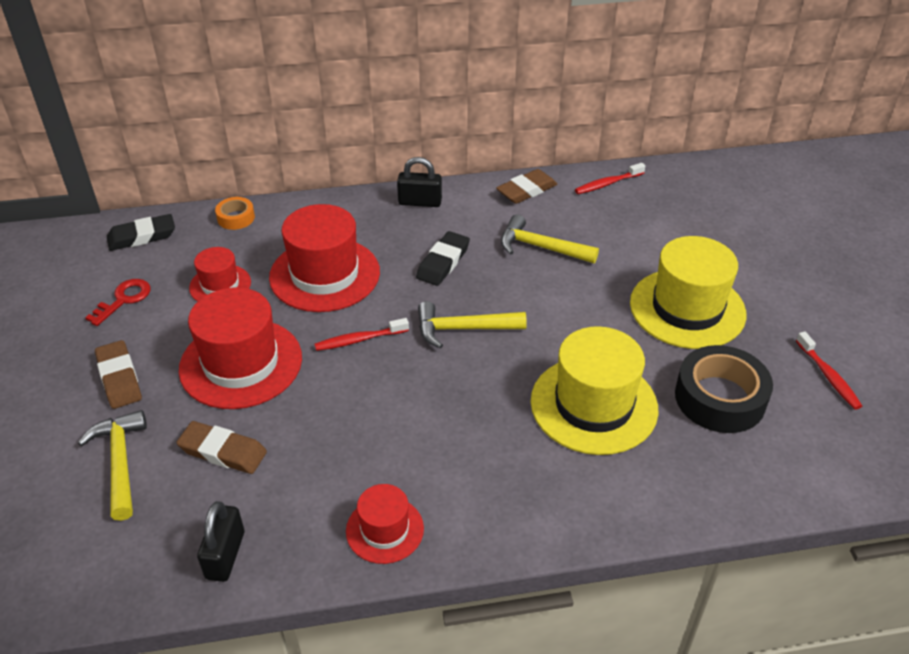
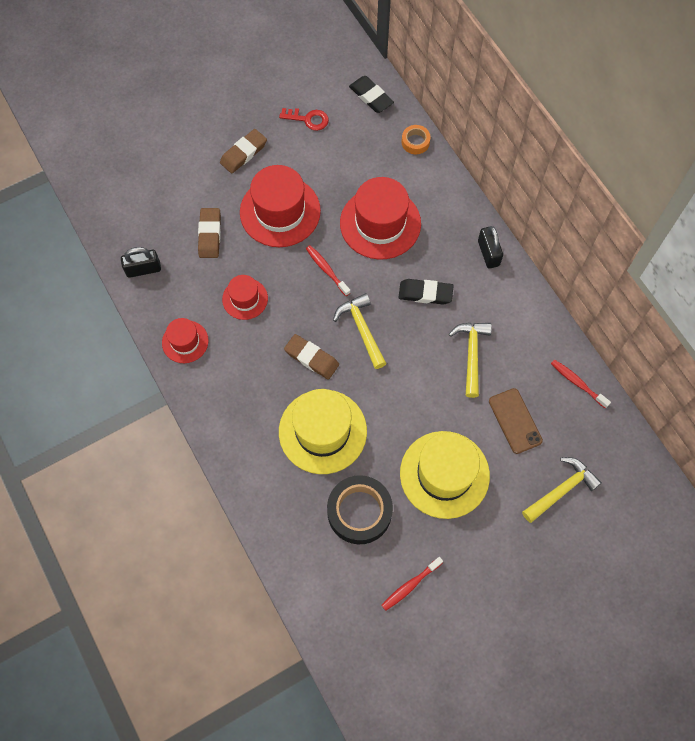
camera: 70 degrees right, 25 degrees up
yellow hammer [78,410,147,521] -> yellow hammer moved to [522,457,602,523]
red hat [189,247,251,302] -> red hat moved to [222,275,268,320]
brown eraser [496,169,558,204] -> brown eraser moved to [284,334,339,380]
none -> brown phone [489,388,543,454]

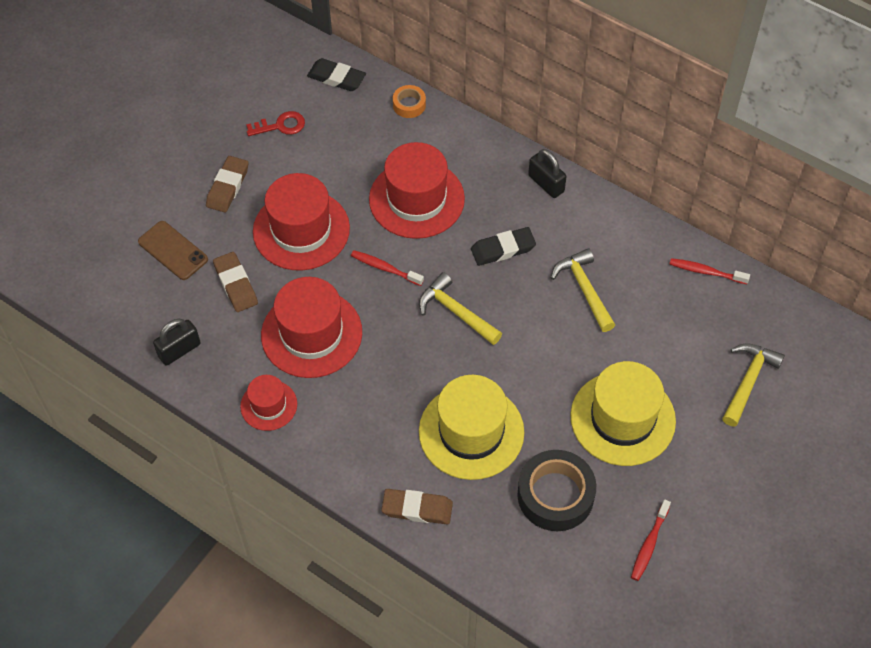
camera: 25 degrees left, 10 degrees down
red hat [222,275,268,320] -> red hat [261,277,362,378], size x1.83
brown eraser [284,334,339,380] -> brown eraser moved to [381,489,453,525]
brown phone [489,388,543,454] -> brown phone moved to [138,221,208,280]

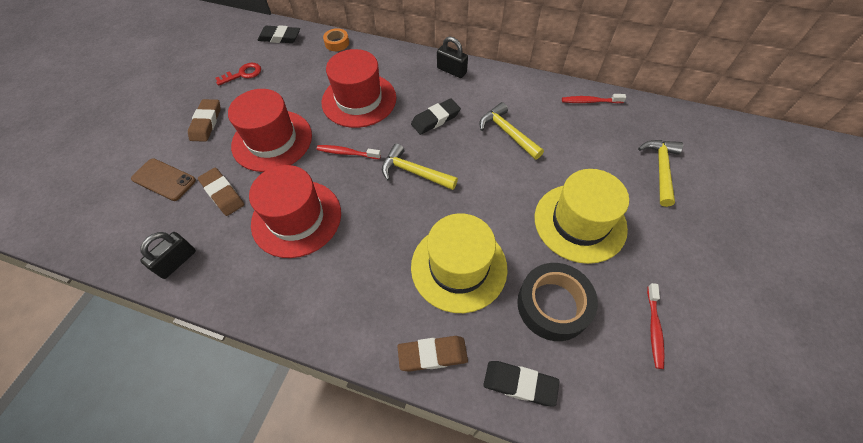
camera: 15 degrees left, 0 degrees up
red hat [240,375,297,431] -> none
none -> black eraser [483,361,559,407]

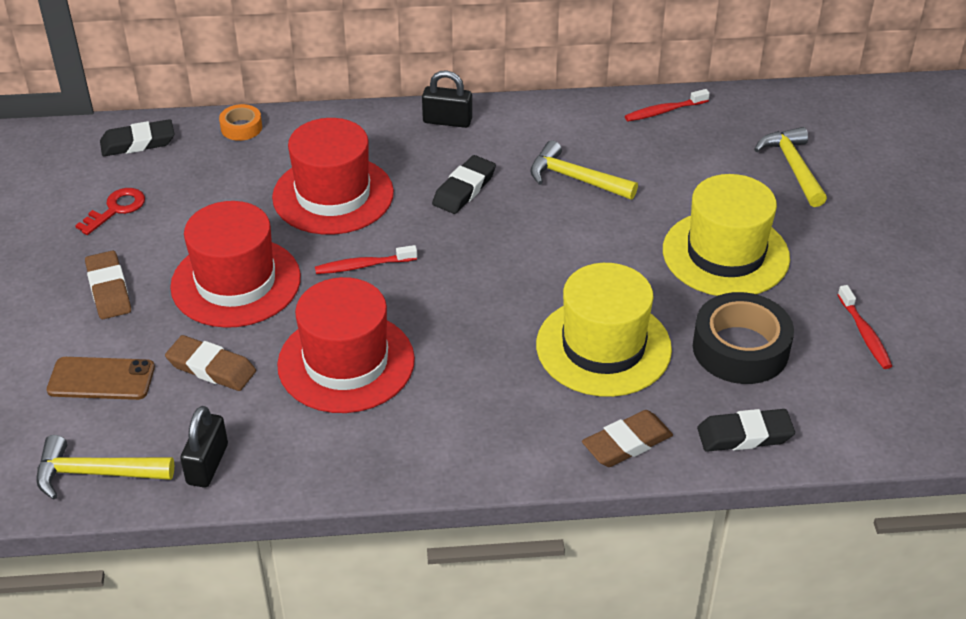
camera: 25 degrees left, 15 degrees down
yellow hammer [382,143,458,190] -> yellow hammer moved to [36,435,174,499]

